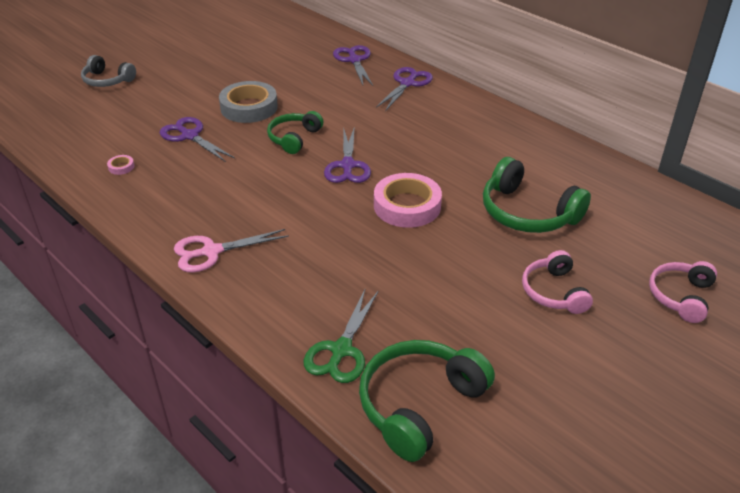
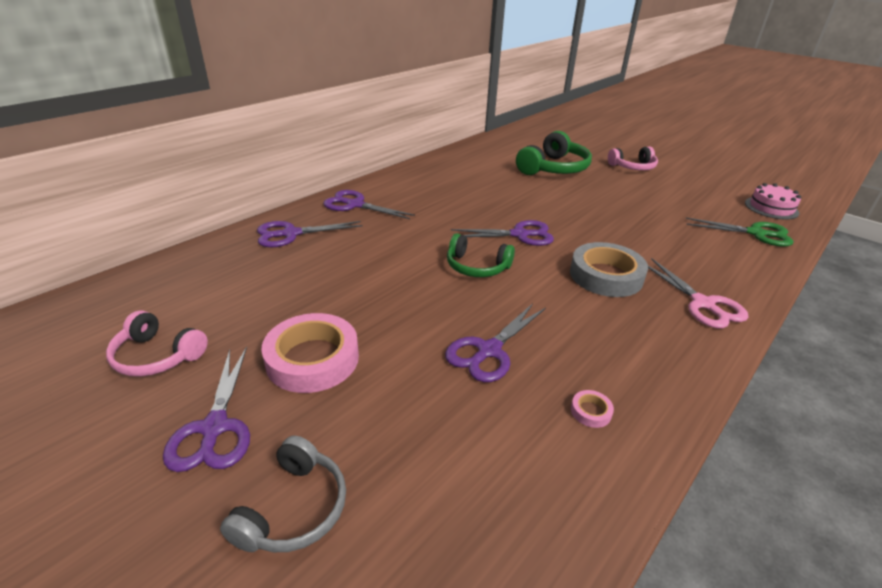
camera: 95 degrees left, 5 degrees down
grey tape [219,81,278,123] -> grey tape moved to [570,242,648,297]
green headphones [359,340,495,462] -> pink cake [745,183,801,220]
pink tape [374,173,442,228] -> pink tape moved to [261,313,359,393]
pink headphones [649,261,717,323] -> pink headphones moved to [106,310,208,377]
none -> purple scissors [163,347,250,472]

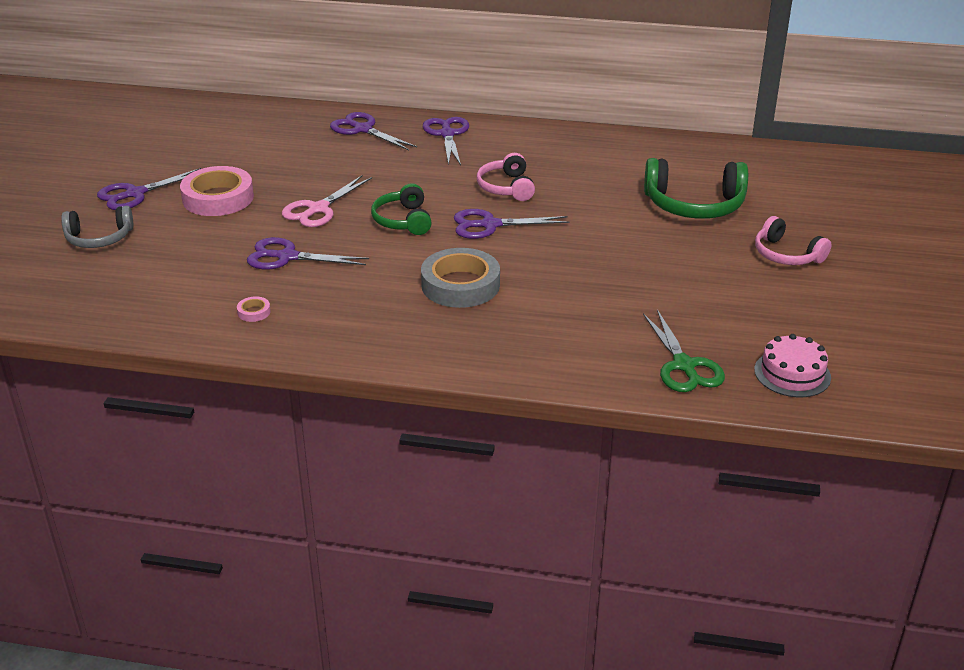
camera: 60 degrees right, 0 degrees up
pink headphones [106,310,208,377] -> pink headphones moved to [477,153,535,201]
purple scissors [451,220,554,246] -> purple scissors turned 120 degrees clockwise [454,209,570,239]
pink scissors [648,258,749,328] -> pink scissors moved to [282,175,372,227]

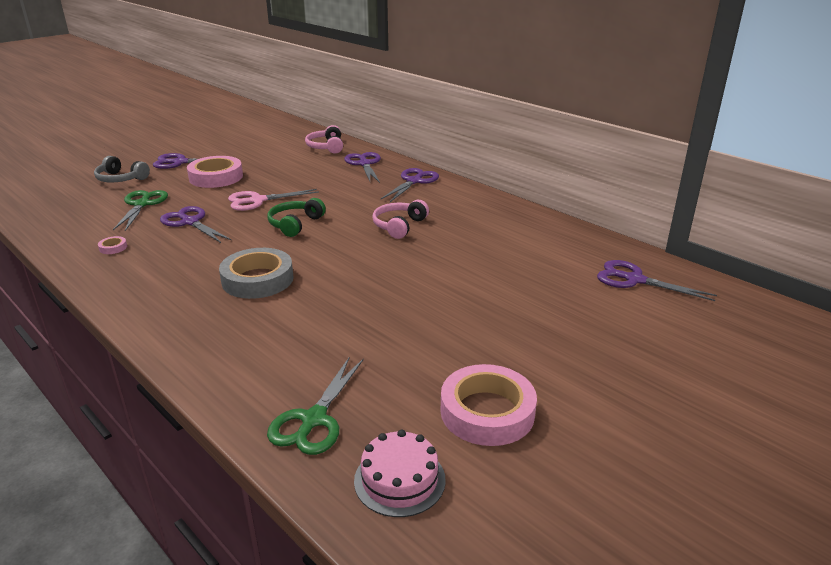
camera: 35 degrees right, 5 degrees down
purple scissors [454,209,570,239] -> purple scissors moved to [597,260,717,301]
green headphones [644,158,748,219] -> none
pink headphones [755,216,831,265] -> pink headphones moved to [305,125,343,153]
none -> green scissors [113,190,168,231]
none -> pink tape [441,364,537,446]

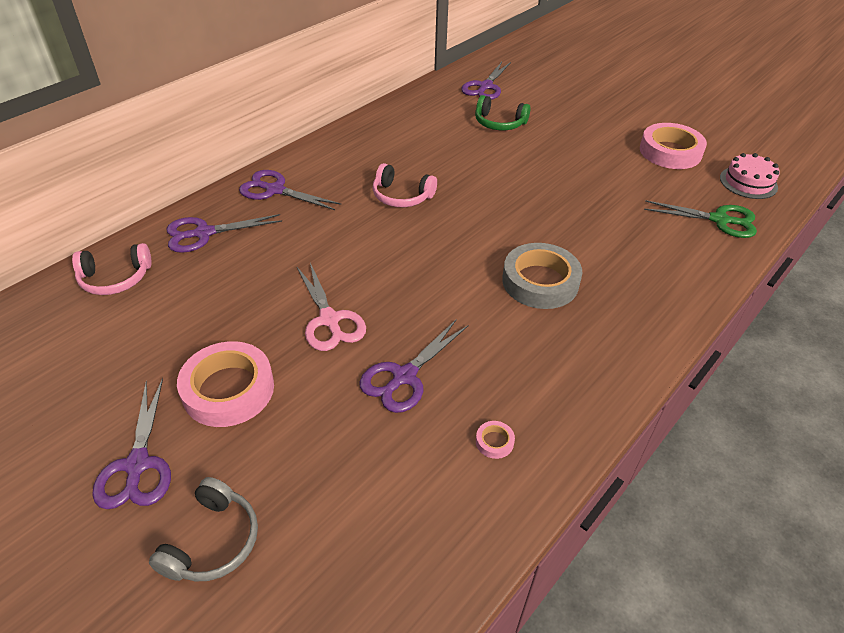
camera: 95 degrees left, 15 degrees up
green scissors [113,190,168,231] -> none
green headphones [267,198,326,237] -> green headphones moved to [475,95,531,130]

